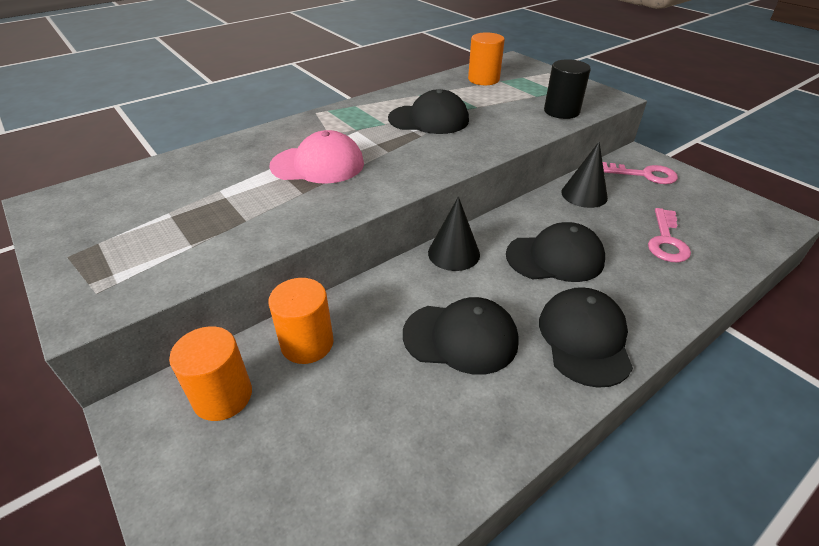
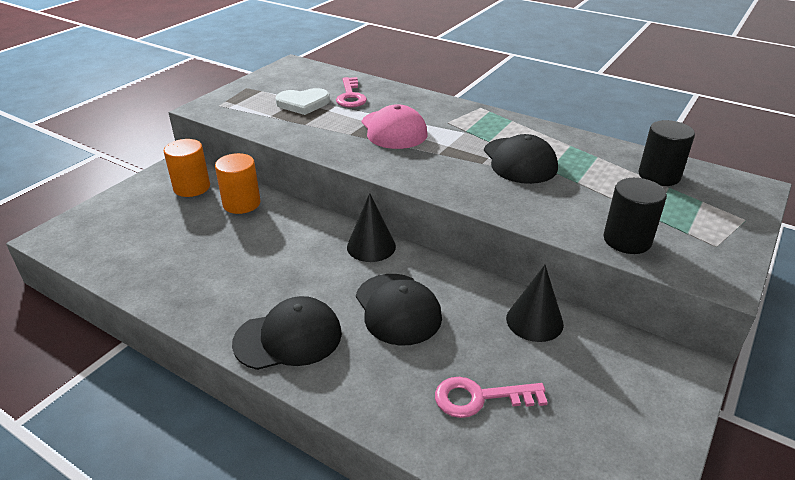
camera: 70 degrees right, 5 degrees down
black cap [403,297,519,375] -> none
orange cylinder [468,32,505,85] -> black cylinder [638,120,695,186]
pink key [603,162,678,184] -> pink key moved to [336,77,367,107]
none -> white heart [276,88,330,115]

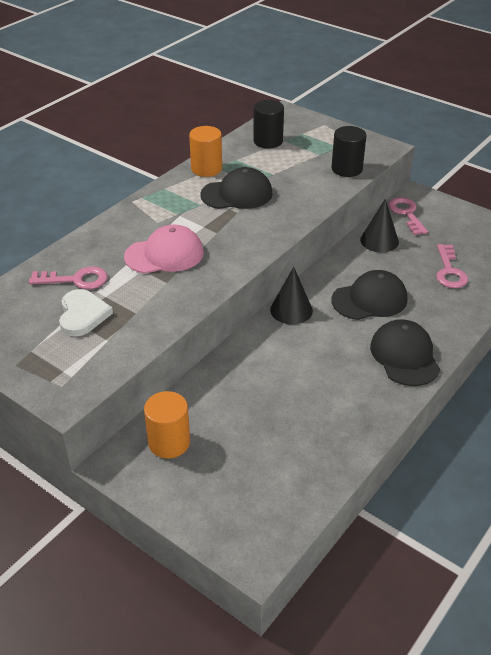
camera: 85 degrees left, 5 degrees up
orange cylinder [215,153,261,214] -> orange cylinder moved to [189,126,222,177]
none -> pink key [388,197,428,235]

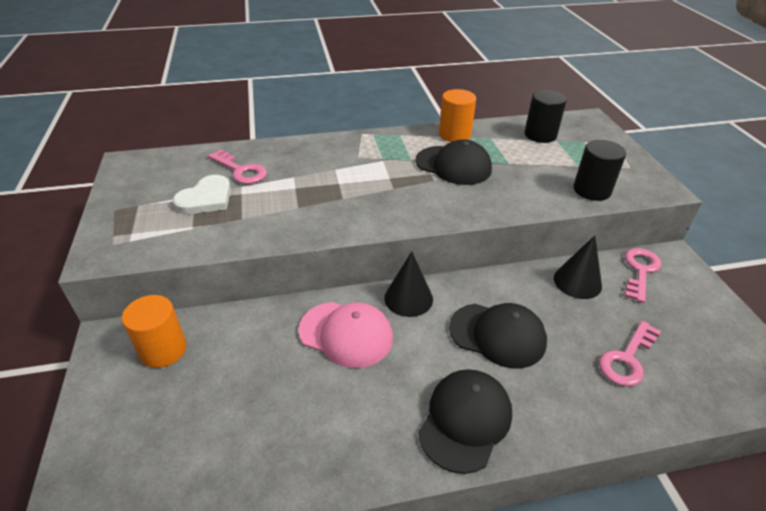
camera: 40 degrees right, 0 degrees up
pink cap [124,224,204,274] -> pink cap moved to [298,302,393,368]

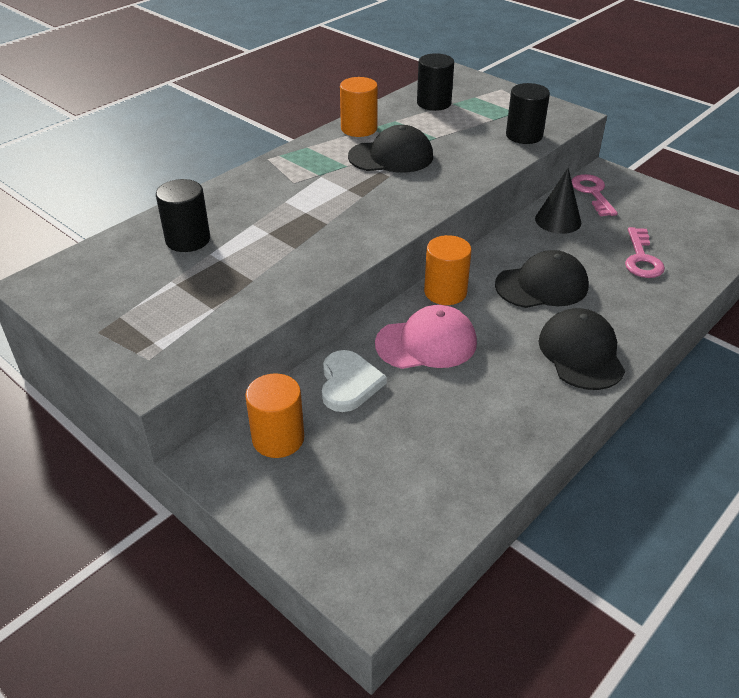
camera: 35 degrees left, 0 degrees up
white heart [173,175,231,214] -> white heart moved to [322,350,387,412]
pink key [208,149,267,184] -> black cylinder [156,179,210,252]
black cone [384,251,433,317] -> orange cylinder [424,235,472,305]

